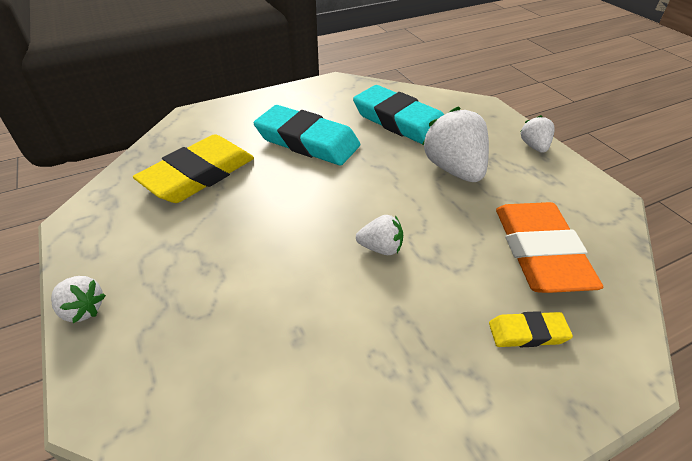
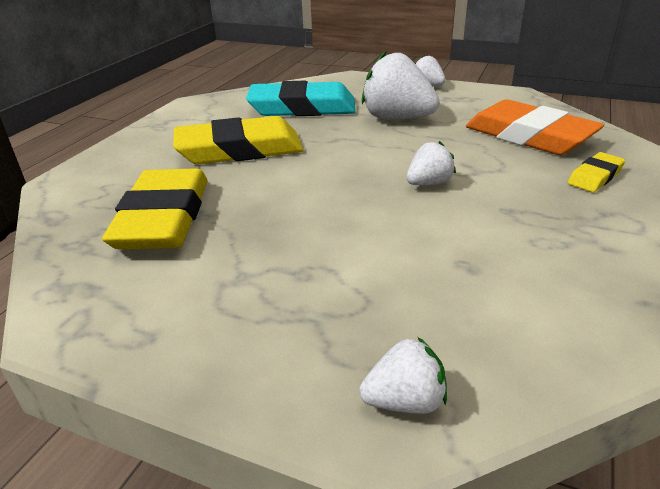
camera: 40 degrees left, 10 degrees down
white strawberry [51,276,106,323] -> white strawberry moved to [359,337,447,414]
turquoise eraser [253,105,360,165] -> yellow eraser [173,116,303,164]

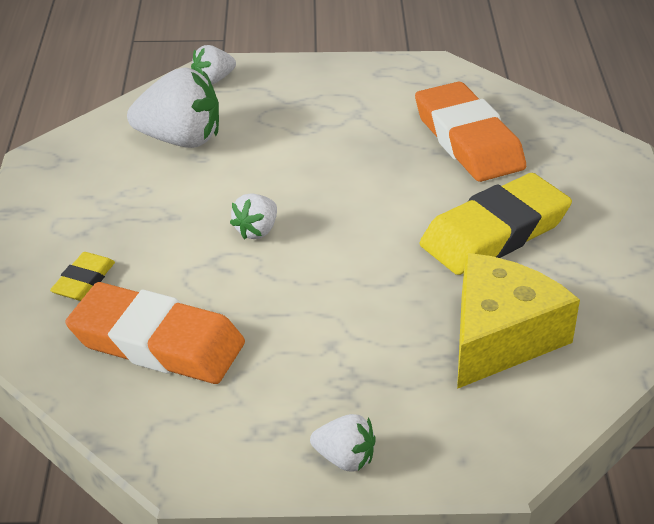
camera: 155 degrees right, 5 degrees up
yellow eraser [102,168,207,250] -> orange eraser [415,81,526,182]
turquoise eraser [246,81,356,116] -> yellow cheese [457,253,580,389]
white strawberry [362,51,439,119] -> white strawberry moved to [127,67,219,148]

